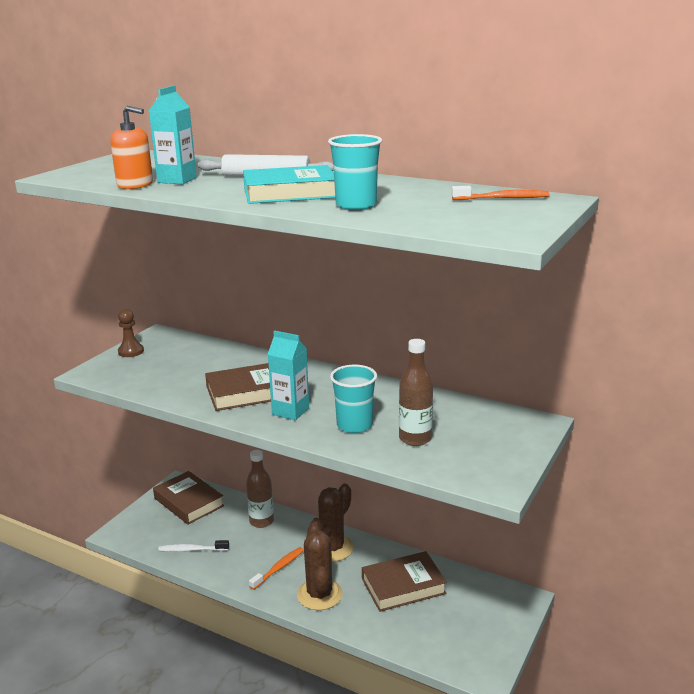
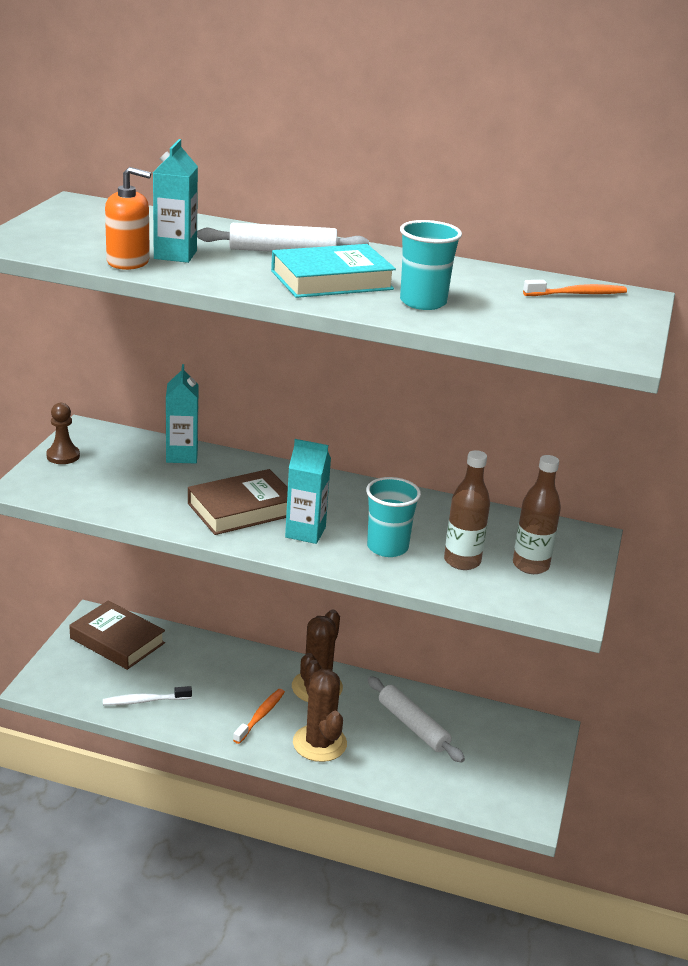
camera: 15 degrees left, 5 degrees up
brown bottle [246,450,274,528] -> brown bottle moved to [513,455,561,574]
brown book [362,551,447,612] -> white rolling pin [368,676,465,763]
none -> turquoise carton [166,364,199,463]

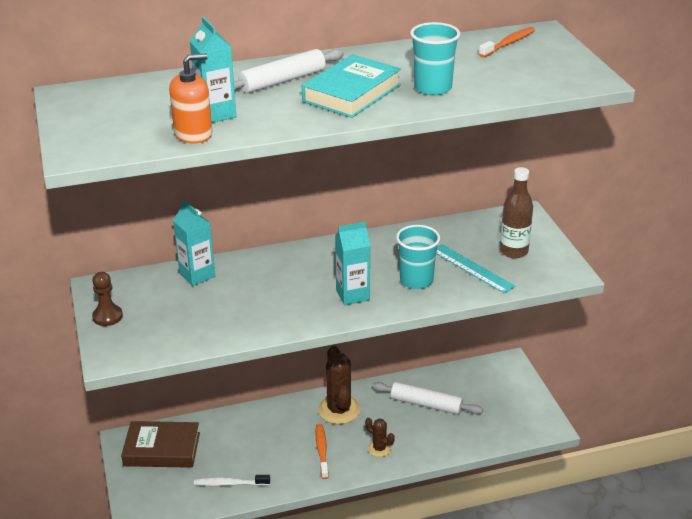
camera: 30 degrees left, 5 degrees up
white toothbrush [103,686,192,705] -> white toothbrush turned 45 degrees clockwise [194,475,270,486]
brown book [188,469,288,535] -> none
brown cactus [293,660,347,762] -> brown cactus [365,418,395,457], size x0.53
brown bottle [444,450,490,570] -> turquoise ruler [436,244,515,294]

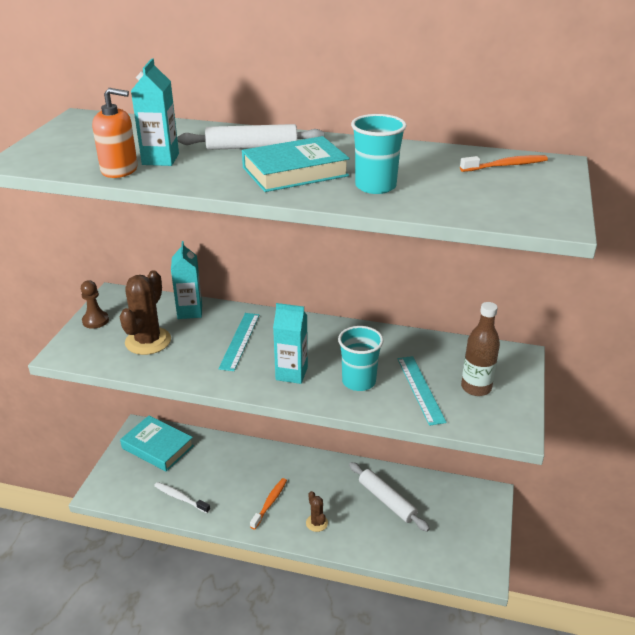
camera: 30 degrees right, 0 degrees up
brown book [121,421,200,468] -> turquoise book [120,416,194,472]
brown cactus [318,346,360,424] -> brown cactus moved to [120,270,171,355]
none -> turquoise ruler [218,313,259,371]

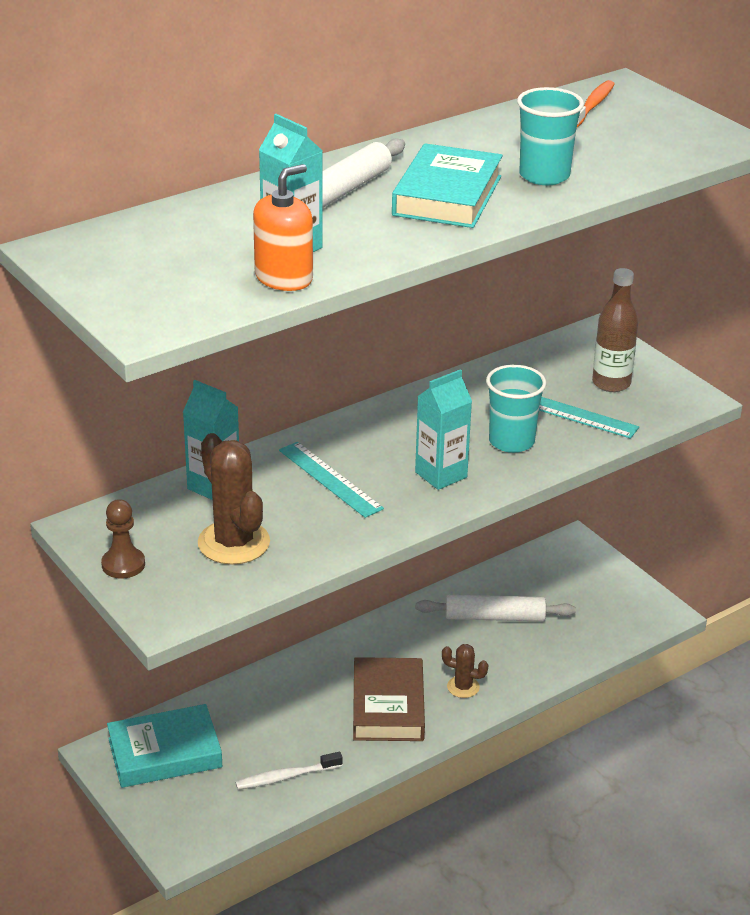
camera: 50 degrees left, 0 degrees up
orange toothbrush [250,478,287,529] -> brown book [353,657,425,741]

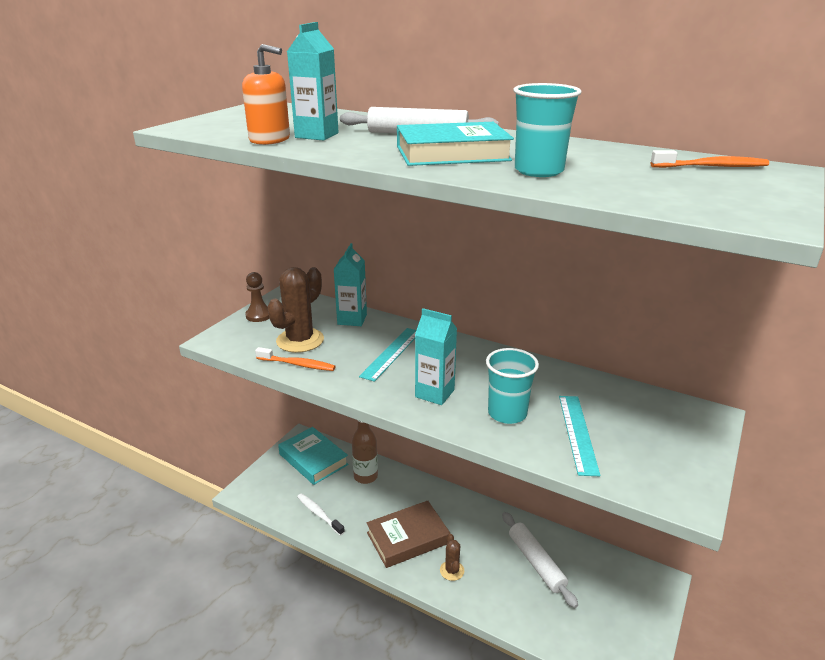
camera: 65 degrees right, 5 degrees down
brown bottle [592,268,638,392] -> brown bottle moved to [352,420,378,484]
none -> orange toothbrush [255,347,336,371]

